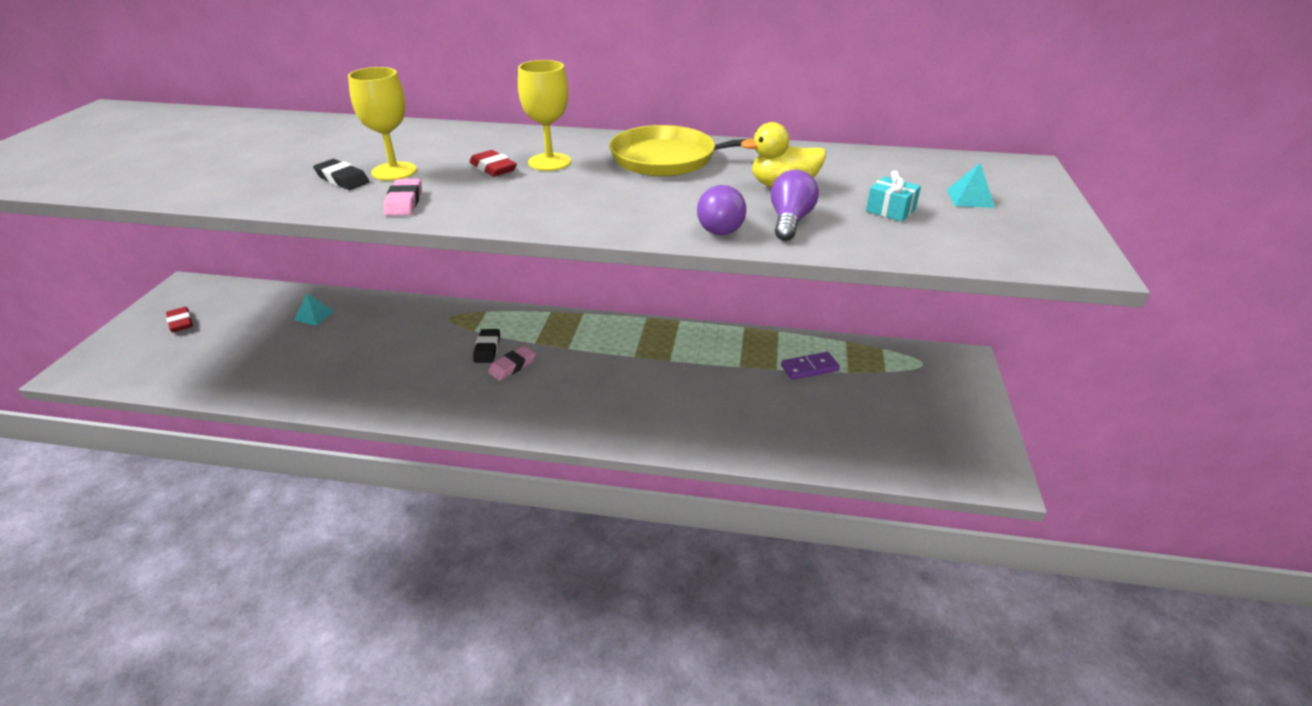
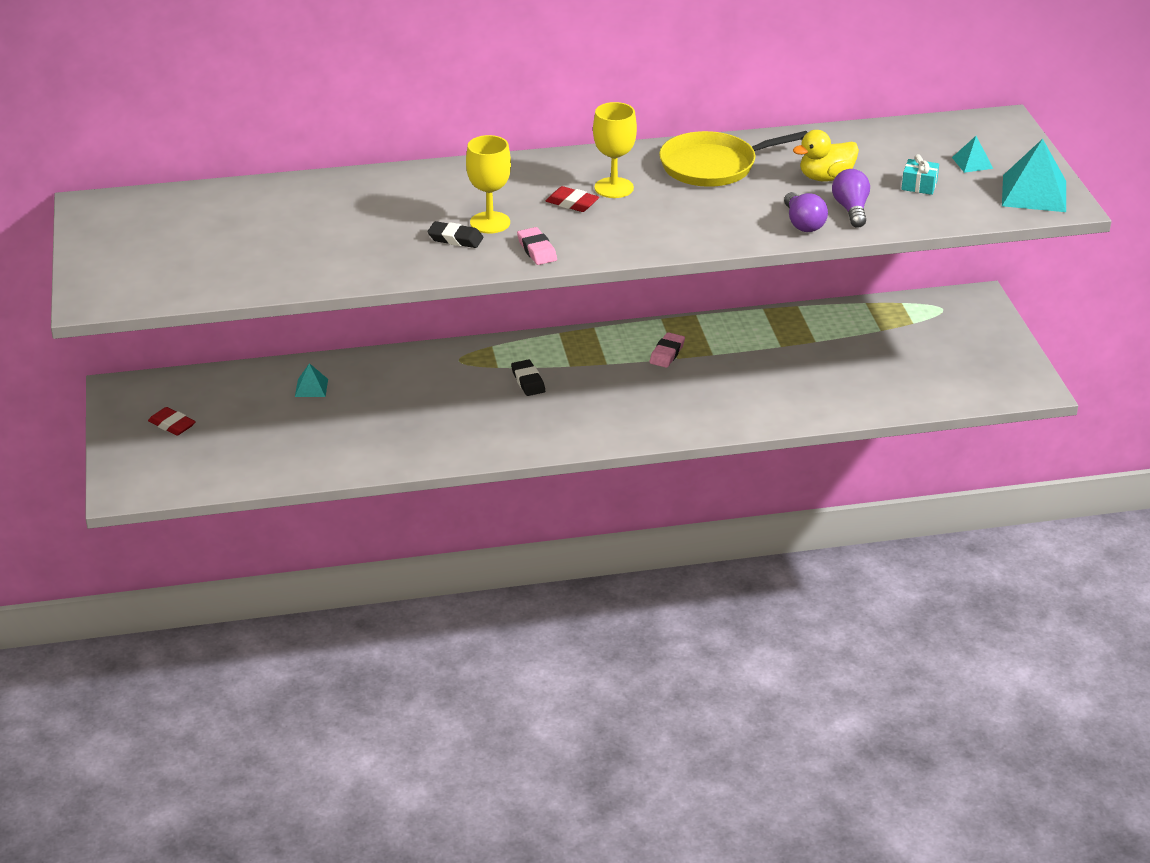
camera: 20 degrees left, 0 degrees up
pink eraser [488,346,536,381] -> pink eraser moved to [650,332,685,368]
purple domino [781,352,840,380] -> none
none -> turquoise pyramid [1002,139,1066,212]

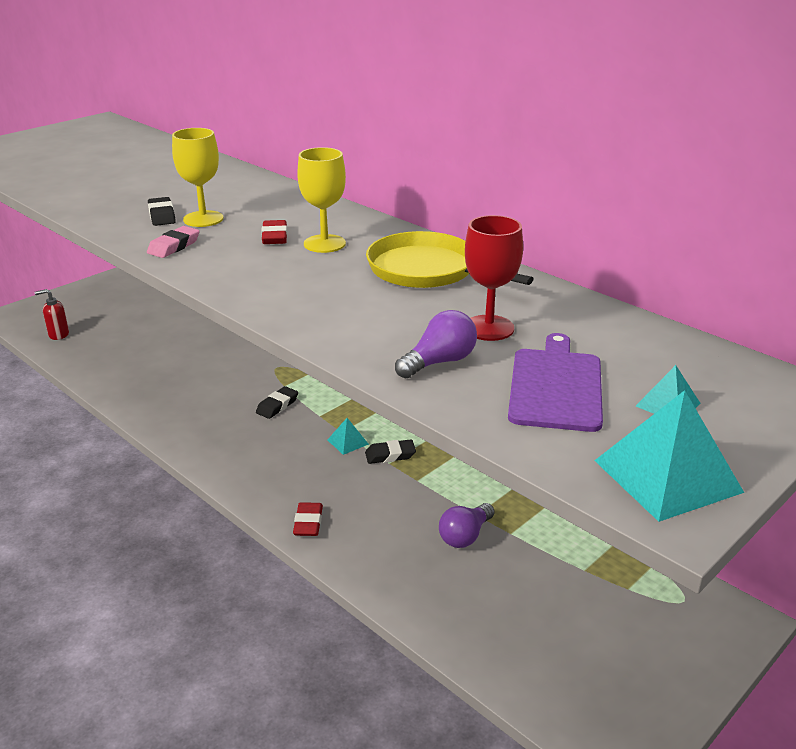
camera: 55 degrees right, 5 degrees down
red eraser [148,407,196,436] -> red eraser moved to [293,502,323,536]
turquoise pyramid [295,363,328,397] -> turquoise pyramid moved to [328,418,369,455]
pink eraser [650,332,685,368] -> black eraser [365,440,416,464]
purple light bulb [784,192,828,232] -> purple light bulb moved to [439,503,495,548]
yellow duck [793,130,859,182] -> red goblet [465,215,523,341]
turquoise gift [901,154,939,195] -> purple cutting board [508,333,603,432]
none -> red soap dispenser [35,289,69,340]

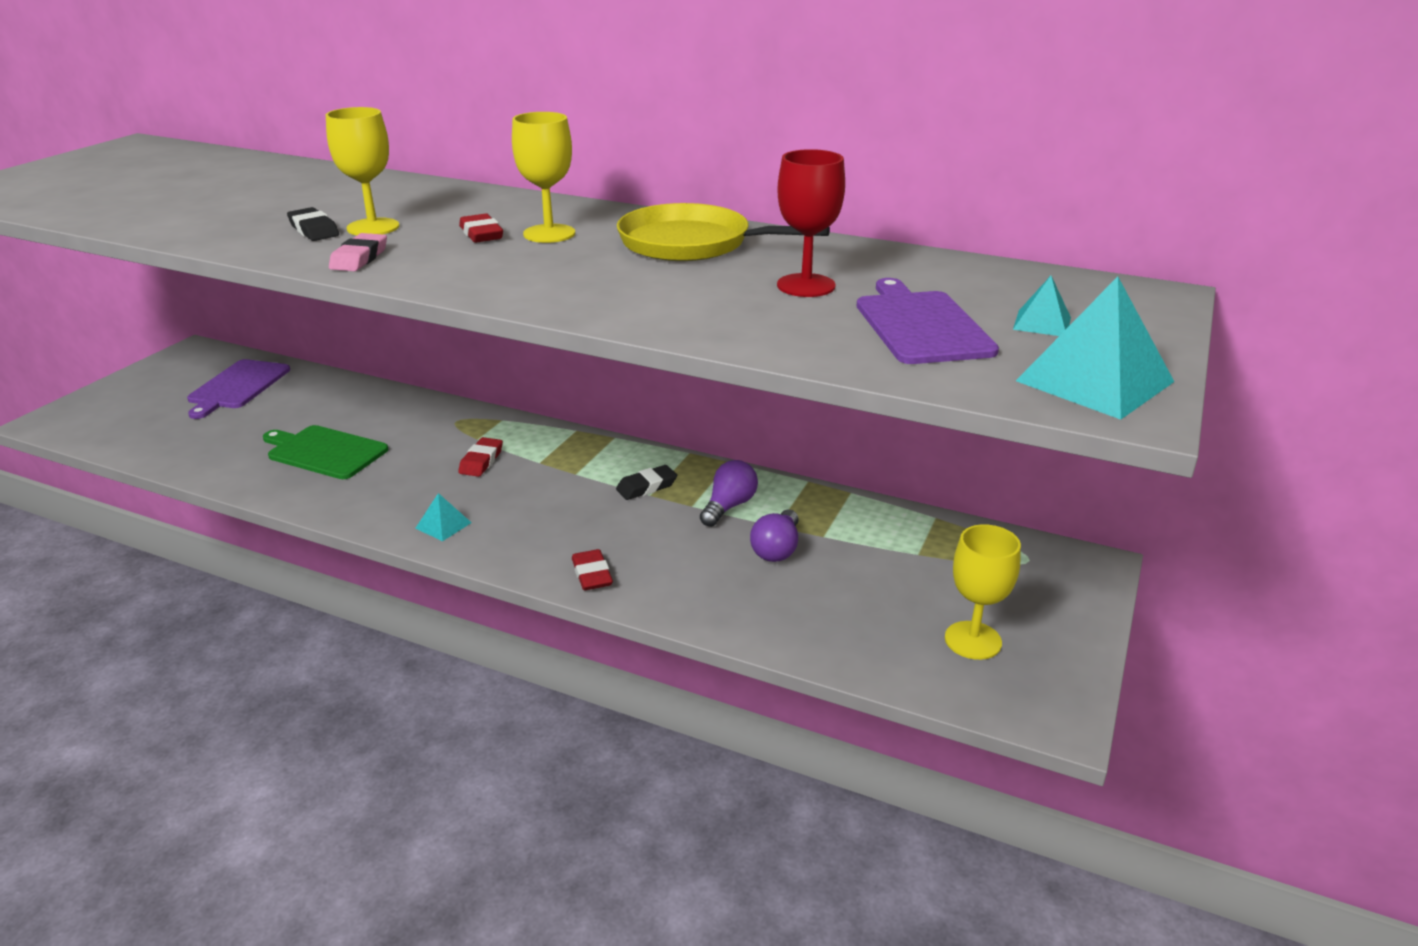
camera: 20 degrees left, 0 degrees up
red soap dispenser [35,289,69,340] -> none
black eraser [256,386,298,419] -> red eraser [458,437,503,477]
turquoise pyramid [328,418,369,455] -> turquoise pyramid moved to [415,493,472,541]
purple light bulb [395,310,477,379] -> purple light bulb moved to [700,460,758,527]
none -> purple cutting board [187,359,290,419]
none -> green cutting board [263,425,388,479]
none -> yellow goblet [945,524,1021,660]

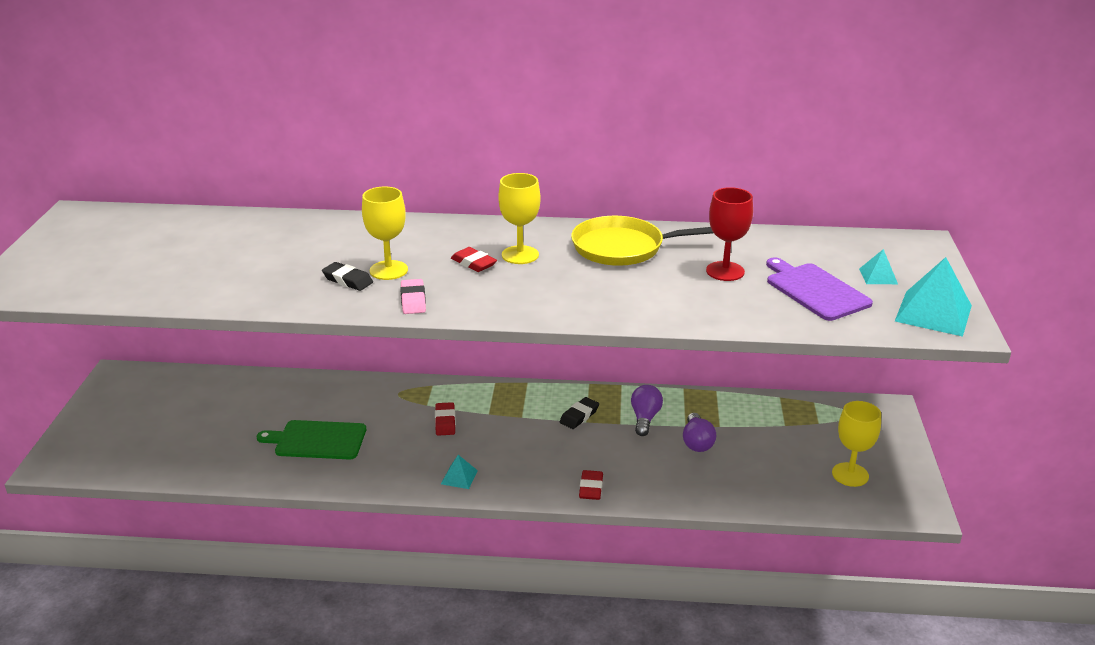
camera: 20 degrees left, 0 degrees up
purple cutting board [187,359,290,419] -> none
red eraser [572,549,613,590] -> red eraser turned 45 degrees clockwise [579,470,603,500]

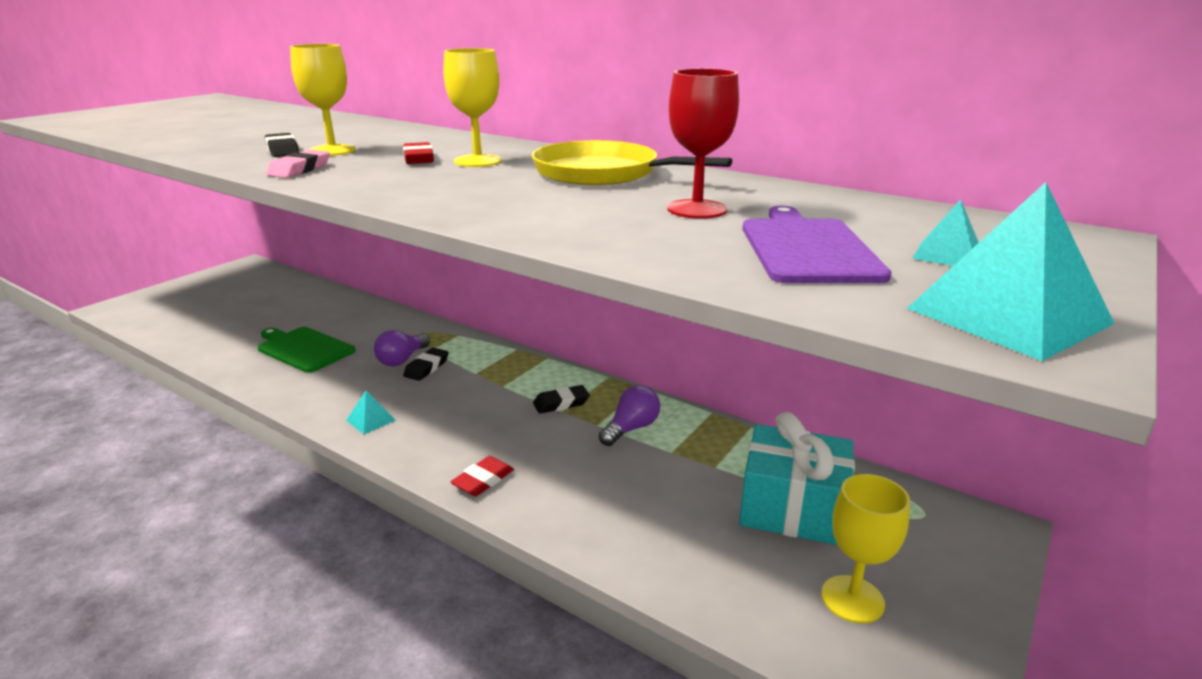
camera: 30 degrees right, 5 degrees down
red eraser [435,402,456,436] -> black eraser [403,348,449,381]
purple light bulb [683,413,716,452] -> purple light bulb moved to [374,330,430,367]
none -> turquoise gift [739,412,855,545]

